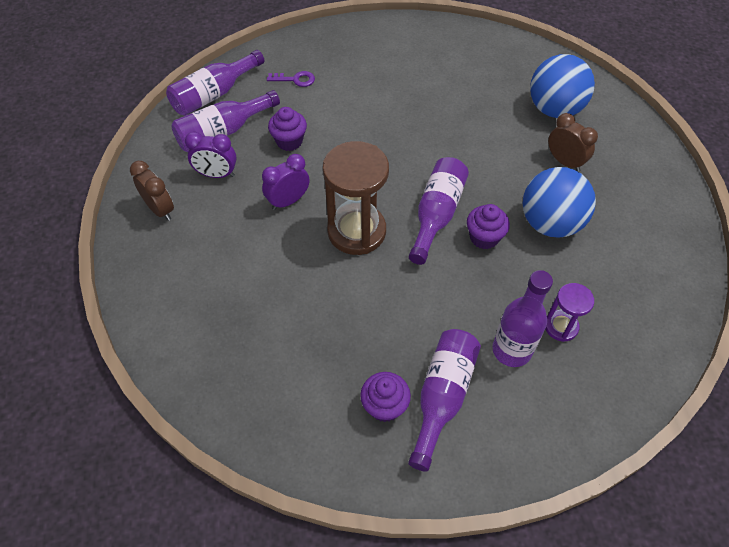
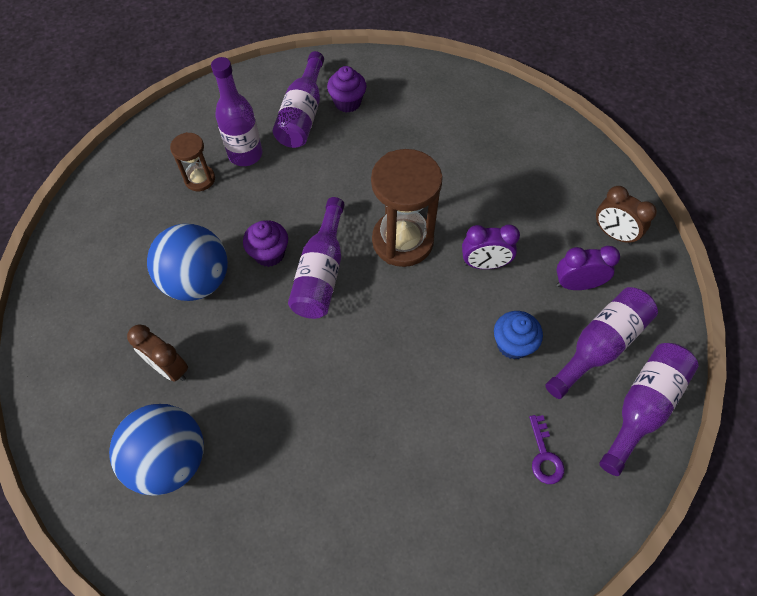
camera: 170 degrees right, 5 degrees up
purple clock [262,154,310,210] -> purple clock turned 45 degrees clockwise [462,224,520,269]
purple key [267,71,315,87] -> purple key turned 90 degrees counterclockwise [529,415,564,484]
purple cupcake [268,107,307,151] -> blue cupcake [494,311,543,359]
purple hourglass [545,283,594,342] -> brown hourglass [170,132,215,191]

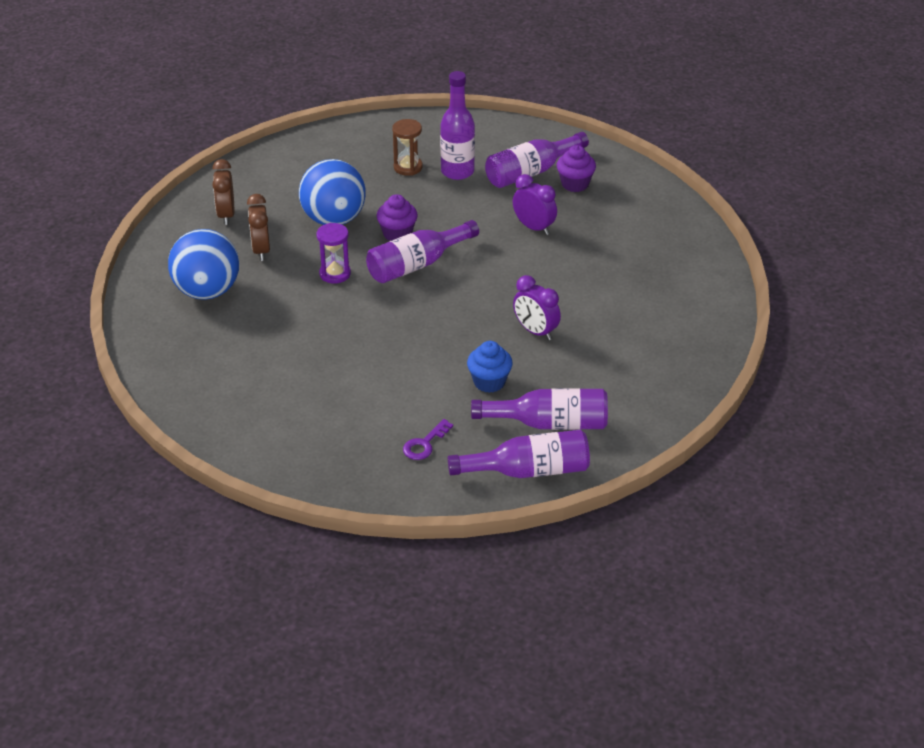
camera: 45 degrees right, 20 degrees down
brown hourglass [371,149,443,267] -> none
purple clock [556,246,620,290] -> purple clock moved to [513,174,557,235]
brown clock [596,186,657,245] -> brown clock moved to [212,159,234,225]
none -> purple hourglass [316,223,351,284]

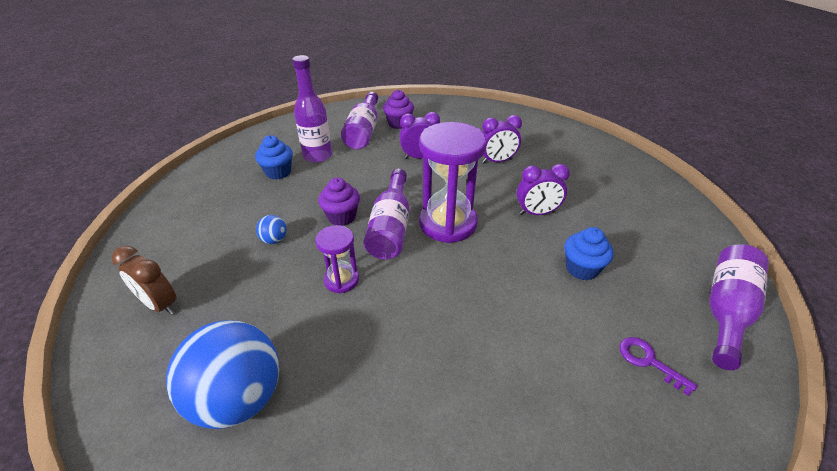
camera: 50 degrees left, 0 degrees up
brown clock [247,194,270,261] -> none
blue ball [299,159,366,225] -> blue ball [256,215,287,244], size x0.41
brown hourglass [392,119,423,176] -> blue cupcake [255,135,293,180]
purple key [403,419,453,460] -> purple key turned 150 degrees clockwise [620,337,698,396]
purple bottle [471,388,608,430] -> none
none -> purple hourglass [419,122,487,243]
none -> purple clock [482,115,522,163]

